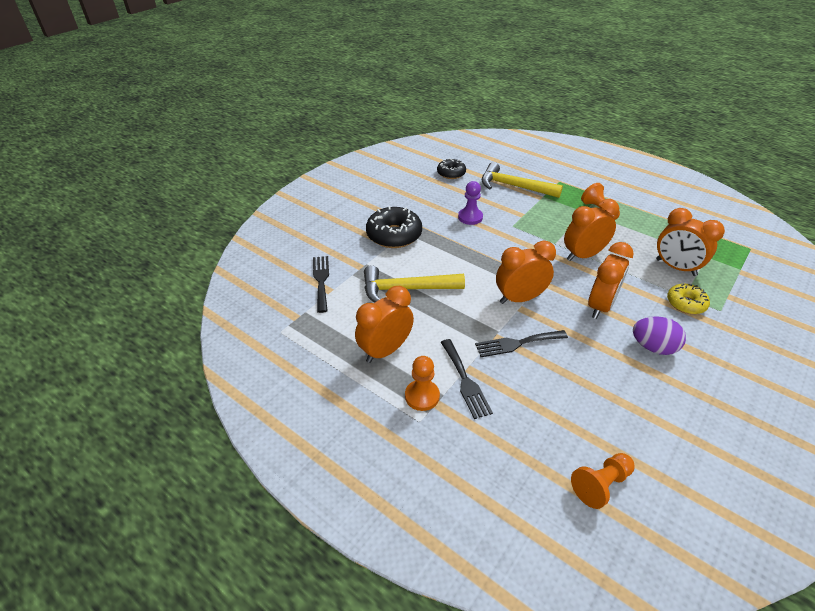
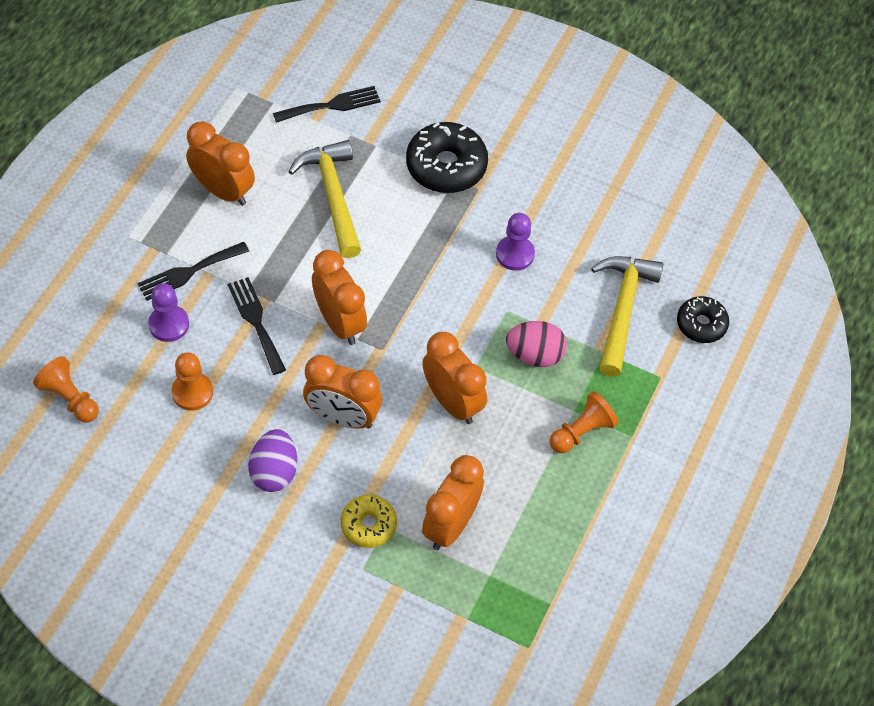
camera: 75 degrees right, 15 degrees up
orange pawn [405,356,440,411] -> orange pawn moved to [171,352,213,411]
black donut [437,158,466,179] -> black donut moved to [677,296,729,343]
none -> purple pawn [148,284,189,342]
none -> pink egg [506,321,567,367]

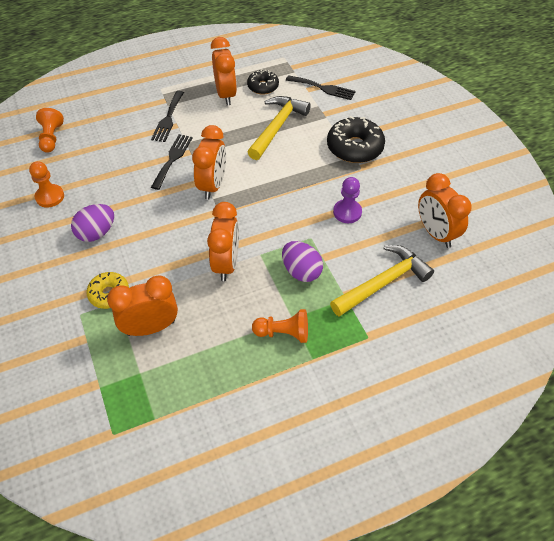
camera: 45 degrees right, 5 degrees down
black fork [137,242,249,301] -> black fork turned 90 degrees counterclockwise [151,91,184,142]
purple pawn [148,284,189,342] -> none
orange pawn [171,352,213,411] -> orange pawn moved to [29,161,64,208]
orange clock [303,355,382,429] -> orange clock moved to [418,173,472,248]
pink egg [506,321,567,367] -> purple egg [282,241,323,282]
black donut [677,296,729,343] -> black donut moved to [247,69,279,95]

